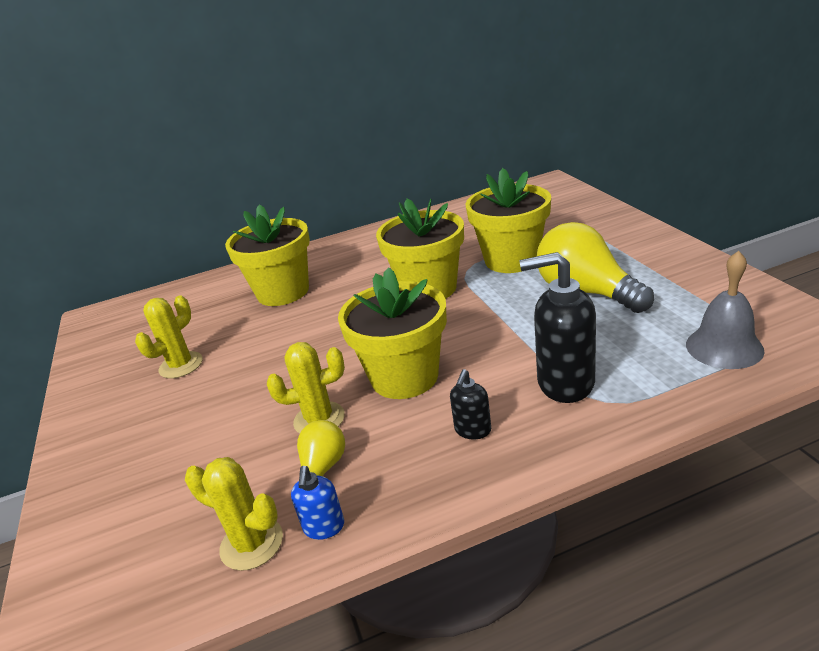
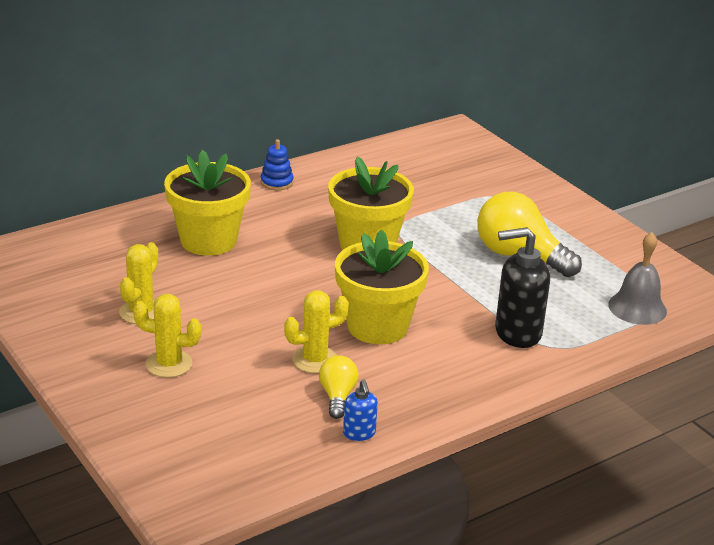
camera: 20 degrees left, 0 degrees up
yellow cactus [185,457,283,571] -> yellow cactus moved to [133,294,202,378]
black soap dispenser [450,369,491,440] -> none
yellow flower pot [465,168,551,273] -> none
none -> blue stacking toy [260,139,294,190]

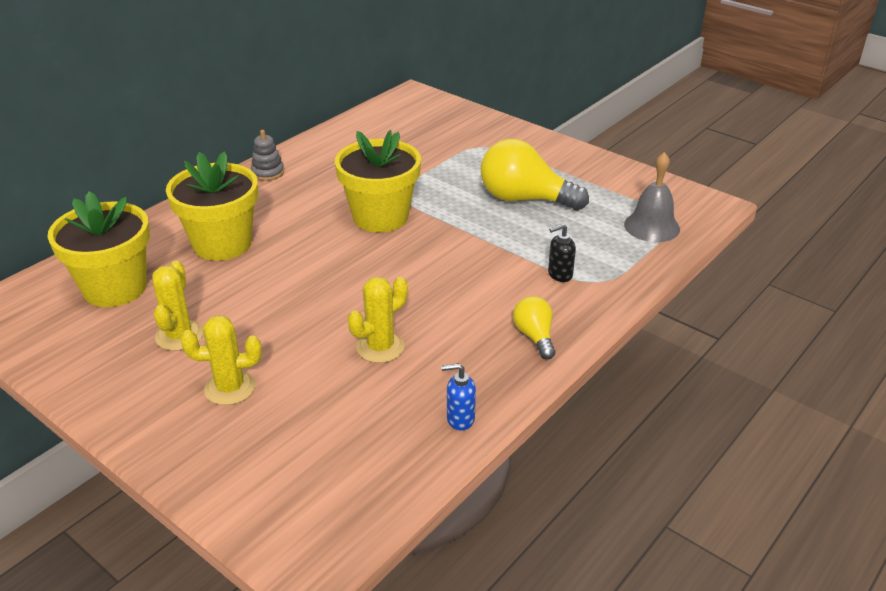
camera: 15 degrees left, 5 degrees up
blue stacking toy [260,139,294,190] -> grey stacking toy [251,130,284,181]
yellow light bulb [319,355,358,419] -> yellow light bulb moved to [513,296,555,360]
yellow flower pot [335,229,429,344] -> yellow flower pot moved to [48,191,150,307]
blue soap dispenser [343,379,378,441] -> blue soap dispenser turned 120 degrees clockwise [441,363,476,431]
black soap dispenser [495,227,550,348] -> black soap dispenser [548,224,576,282], size x0.51

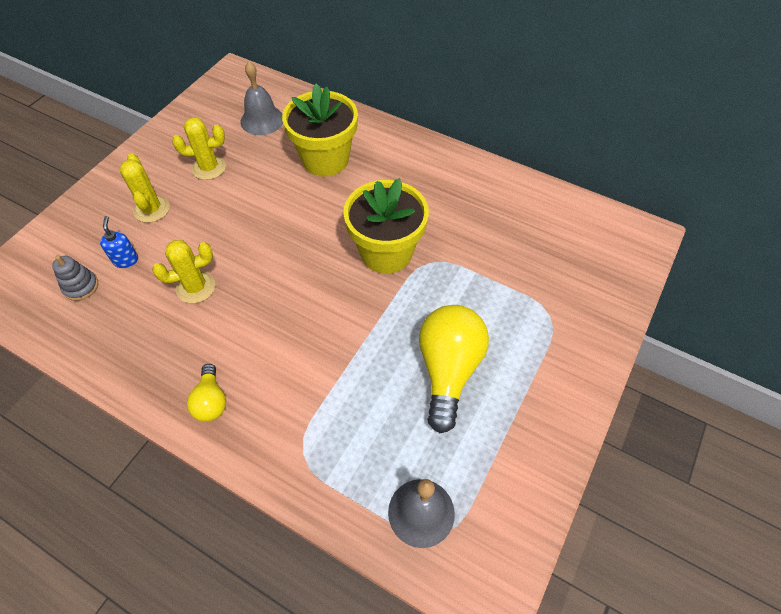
camera: 80 degrees right, 20 degrees up
yellow flower pot [48,191,150,307] -> grey bell [241,61,283,135]
grey stacking toy [251,130,284,181] -> grey stacking toy moved to [52,255,98,301]
yellow cactus [348,277,408,363] -> yellow cactus turned 60 degrees counterclockwise [152,240,215,303]
blue soap dispenser [441,363,476,431] -> blue soap dispenser moved to [100,216,138,268]
yellow light bulb [513,296,555,360] -> yellow light bulb turned 105 degrees clockwise [187,364,226,422]
black soap dispenser [548,224,576,282] -> none

